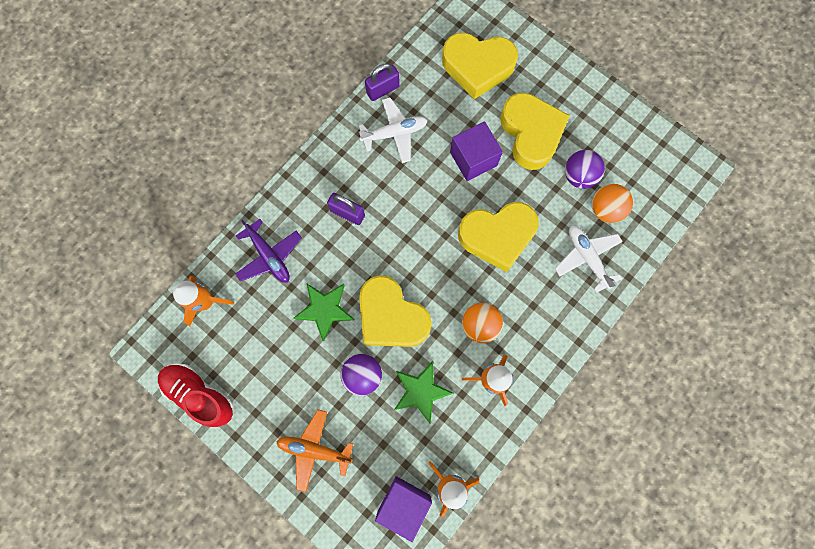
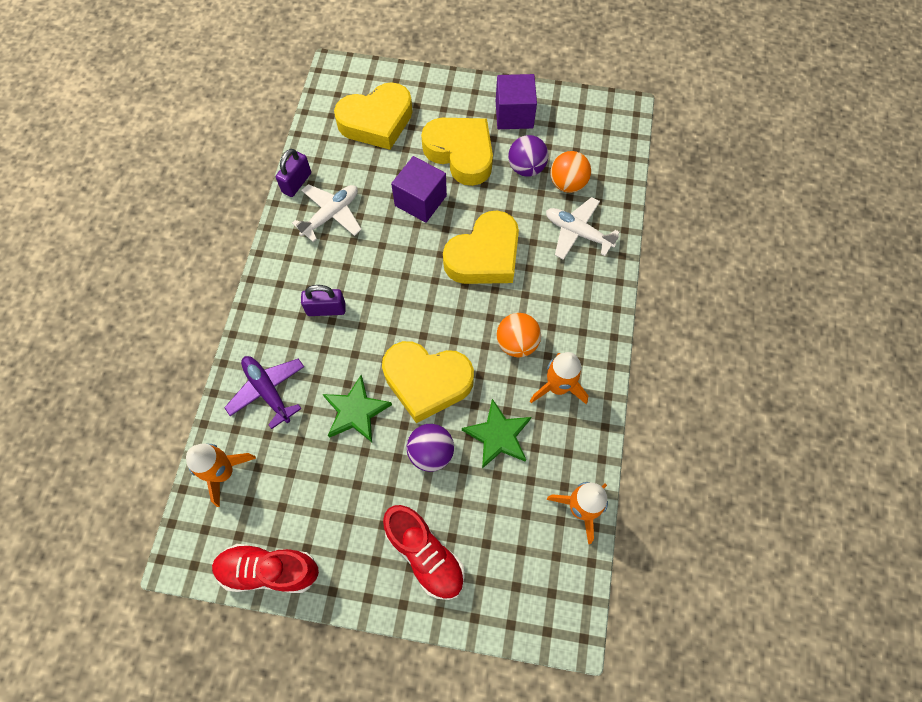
camera: 30 degrees left, 10 degrees down
purple plane [235,219,302,283] -> purple plane turned 150 degrees counterclockwise [224,356,304,429]
orange plane [276,410,353,492] -> red shoe [383,505,465,600]
purple cube [375,476,432,542] -> purple cube moved to [496,74,537,129]

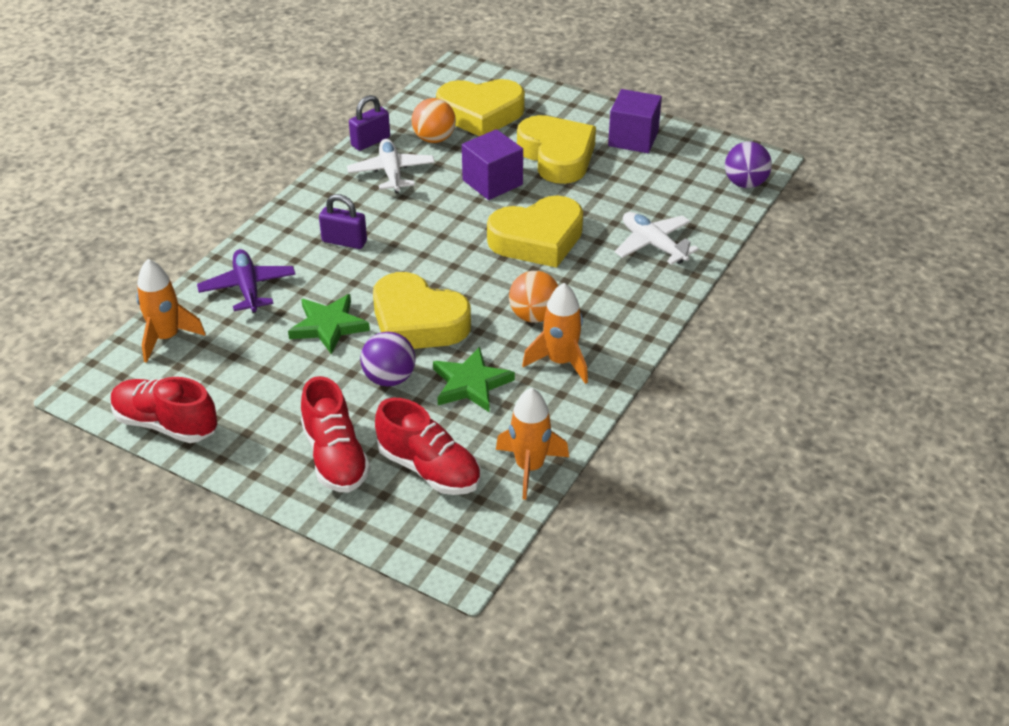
camera: 20 degrees right, 25 degrees down
white plane [292,184,362,242] -> white plane turned 75 degrees counterclockwise [347,139,435,193]
purple ball [508,135,549,177] -> purple ball moved to [725,141,772,188]
orange ball [550,151,591,193] -> orange ball moved to [411,98,456,143]
none -> red shoe [375,398,480,495]

